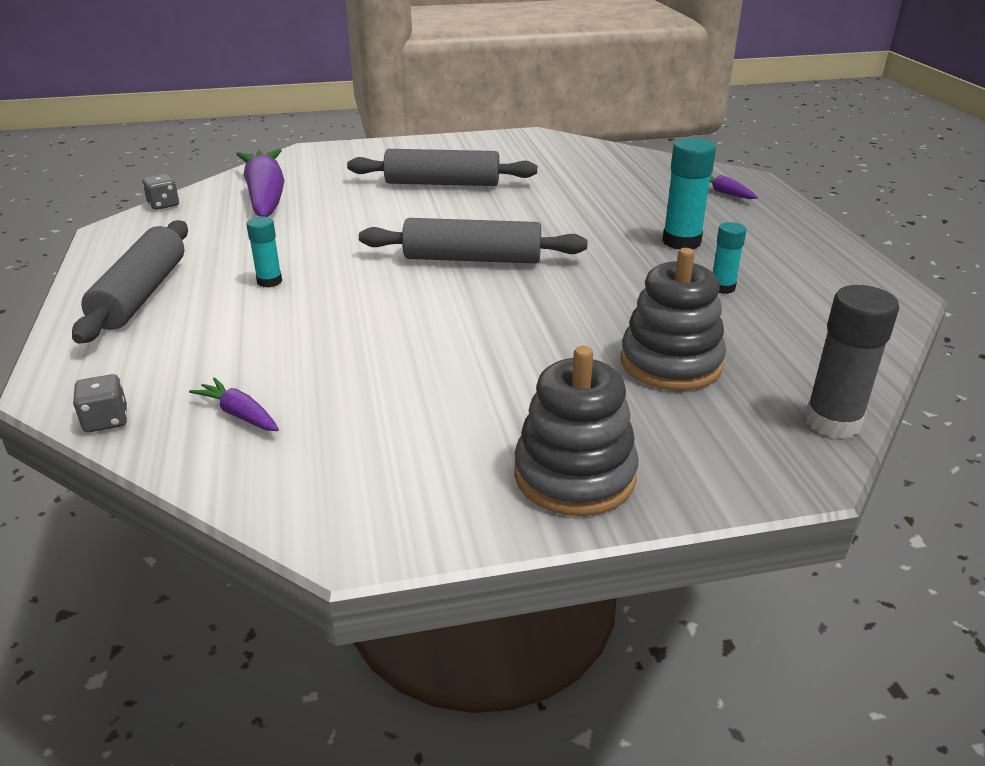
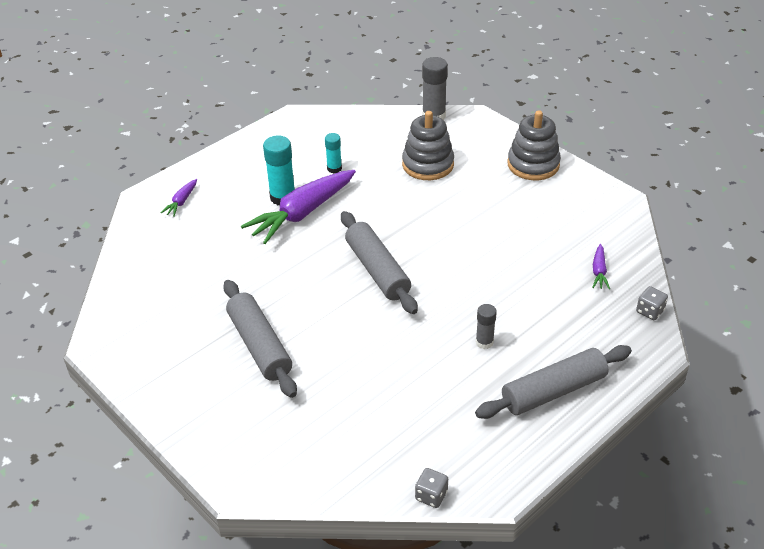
camera: 120 degrees left, 10 degrees up
purple carrot [236,149,285,217] -> purple carrot moved to [241,170,356,244]
turquoise glue stick [247,217,282,288] -> grey glue stick [476,304,497,349]

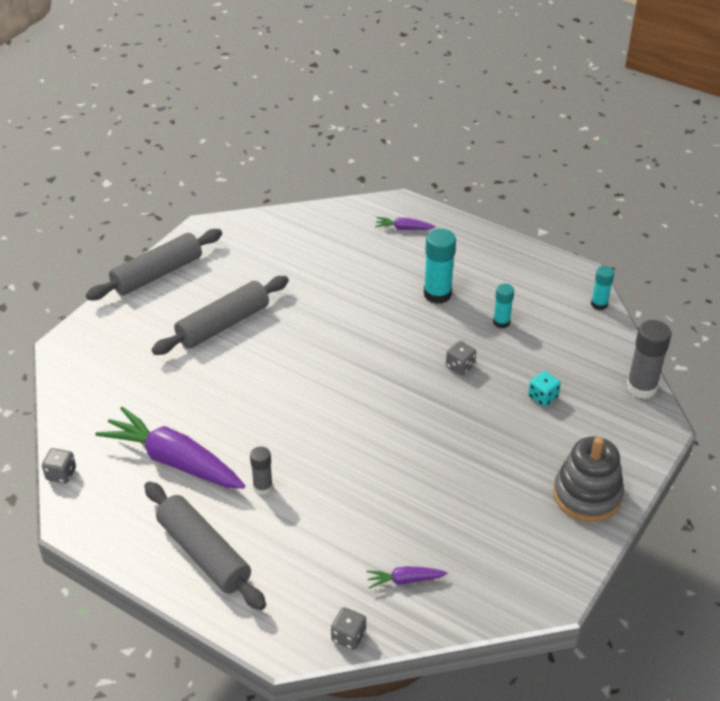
camera: 75 degrees right, 0 degrees up
purple carrot [241,170,356,244] -> purple carrot moved to [95,406,245,489]
grey rolling pin [341,211,418,314] -> grey rolling pin moved to [86,229,222,300]
grey stacking toy [402,111,454,180] -> turquoise dice [528,371,561,407]
none -> grey dice [446,341,476,375]
none -> turquoise glue stick [591,266,614,310]

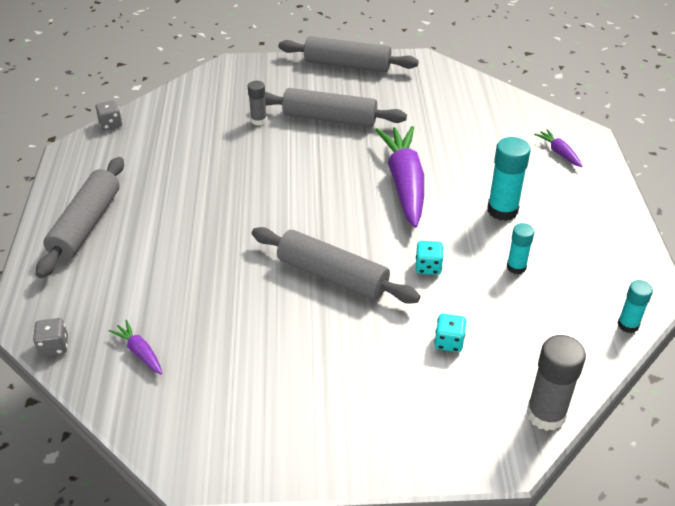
camera: 55 degrees right, 0 degrees up
purple carrot [95,406,245,489] -> purple carrot moved to [376,126,424,228]
grey glue stick [250,447,273,495] -> grey glue stick moved to [248,81,267,125]
grey dice [446,341,476,375] -> turquoise dice [416,241,443,275]
grey stacking toy [553,436,624,522] -> none
none -> grey rolling pin [252,227,420,304]

